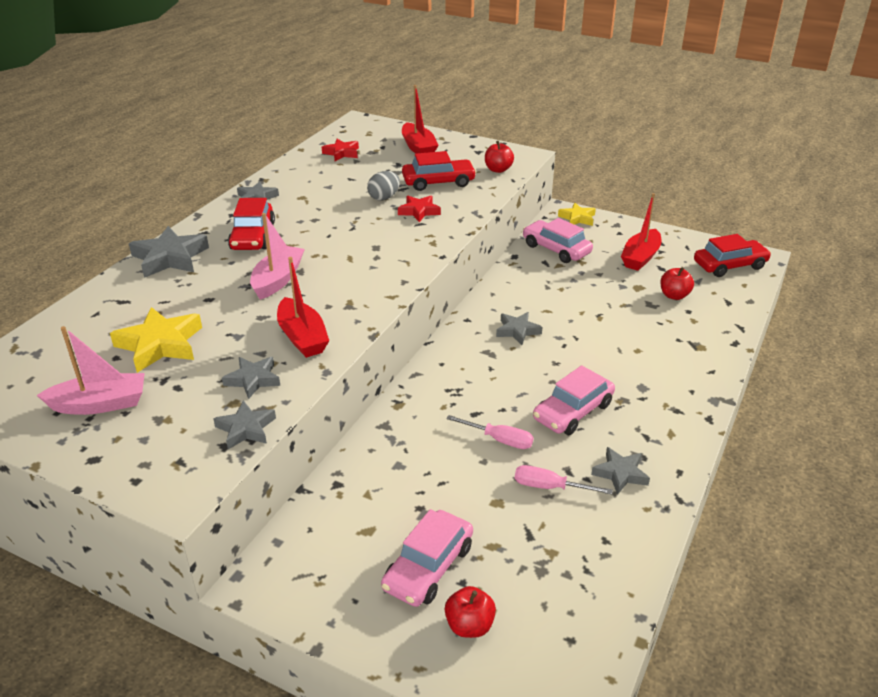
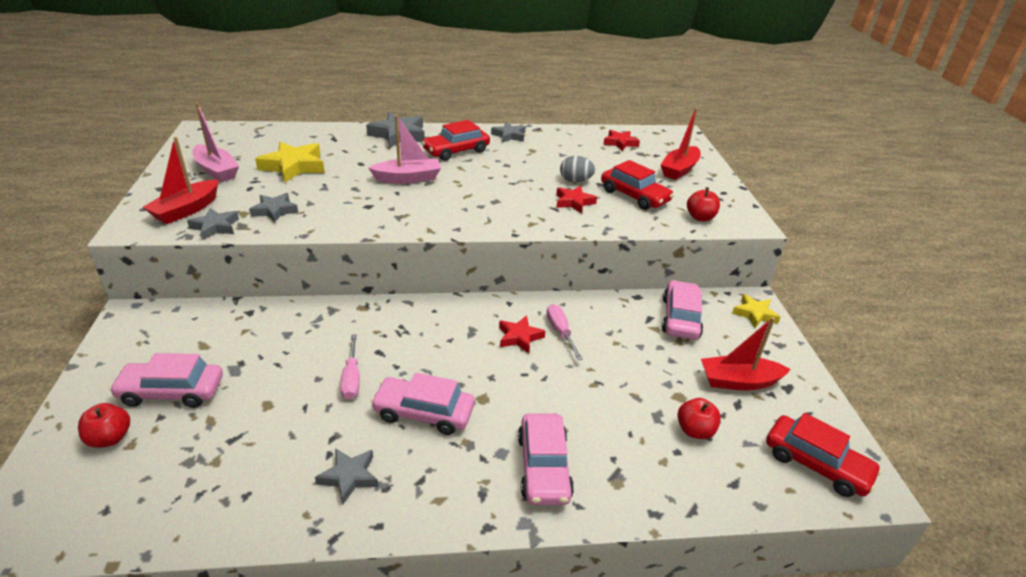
camera: 55 degrees right, 0 degrees up
red boat [277,257,329,358] -> red boat moved to [143,137,219,224]
grey star [496,312,542,345] -> red star [499,315,545,353]
pink screwdriver [515,465,613,494] -> pink screwdriver moved to [546,304,583,360]
none -> pink car [518,413,574,505]

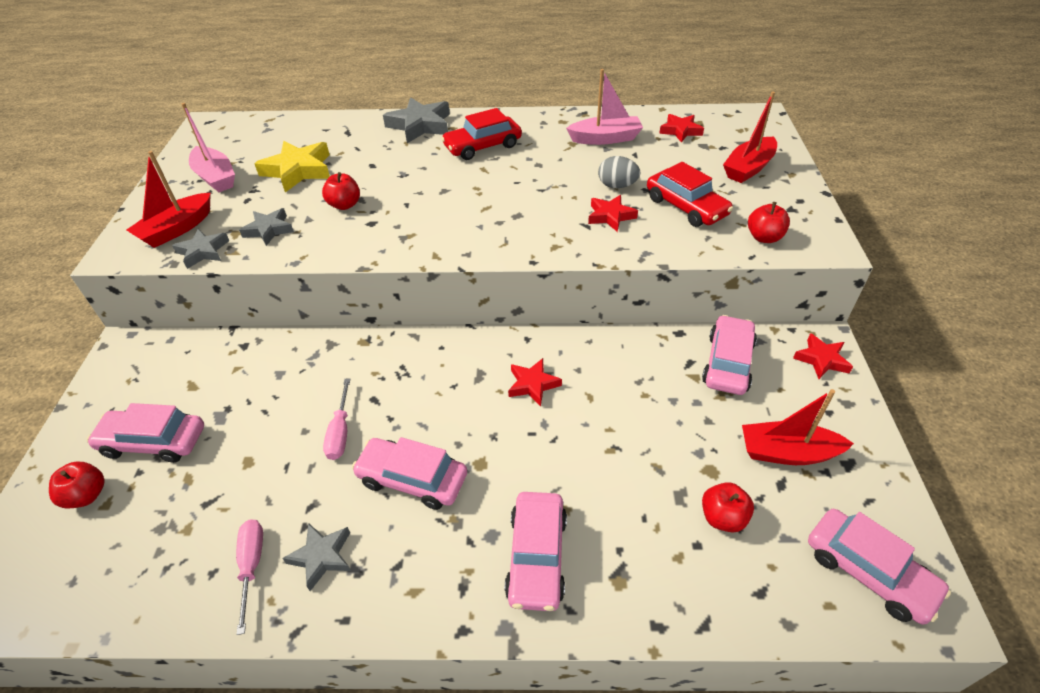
camera: 10 degrees right, 10 degrees up
pink boat [368,115,441,184] -> pink boat moved to [566,69,643,145]
grey star [491,122,526,143] -> none
pink screwdriver [546,304,583,360] -> pink screwdriver moved to [236,519,263,635]
yellow star [732,294,780,328] -> red star [793,333,853,379]
red car [766,413,882,497] -> pink car [808,509,951,625]
none -> red apple [322,172,360,210]

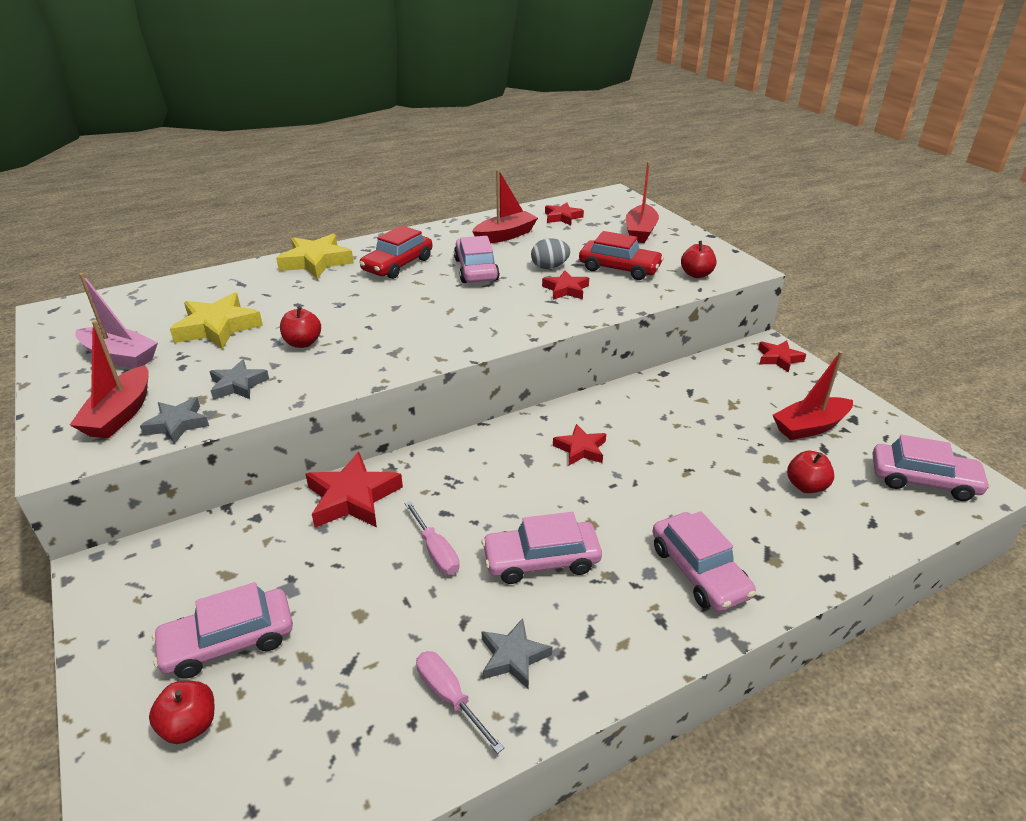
camera: 30 degrees left, 10 degrees down
grey star [383,97,450,143] -> yellow star [276,234,354,279]
pink boat [566,69,643,145] -> red boat [472,169,538,243]
pink car [702,315,757,395] -> pink car moved to [454,236,500,283]
none -> red star [305,452,403,528]

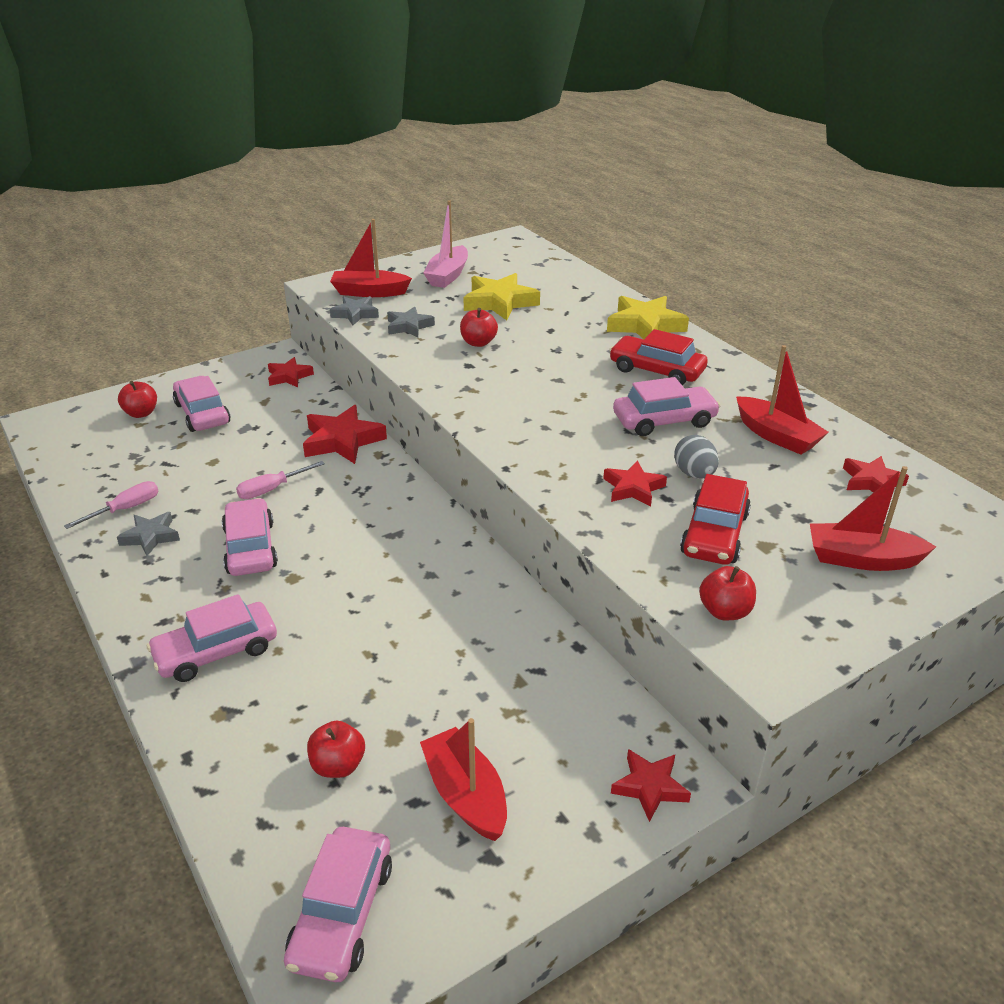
camera: 85 degrees right, 0 degrees up
red star [553,424,606,465] -> red star moved to [268,357,314,387]

